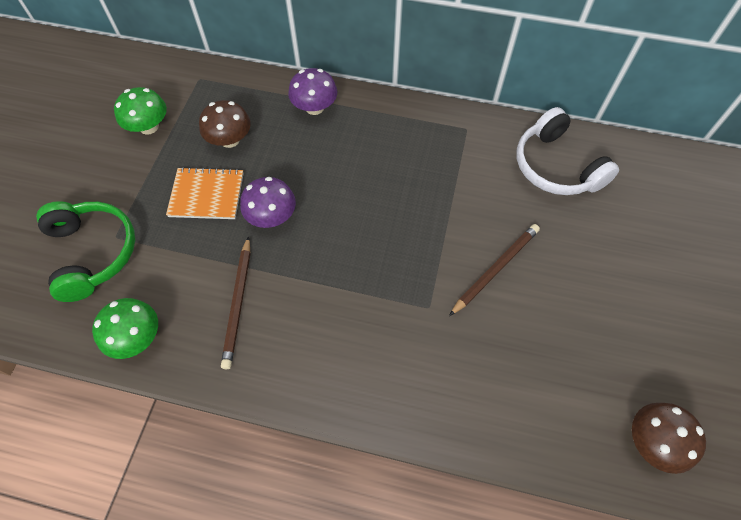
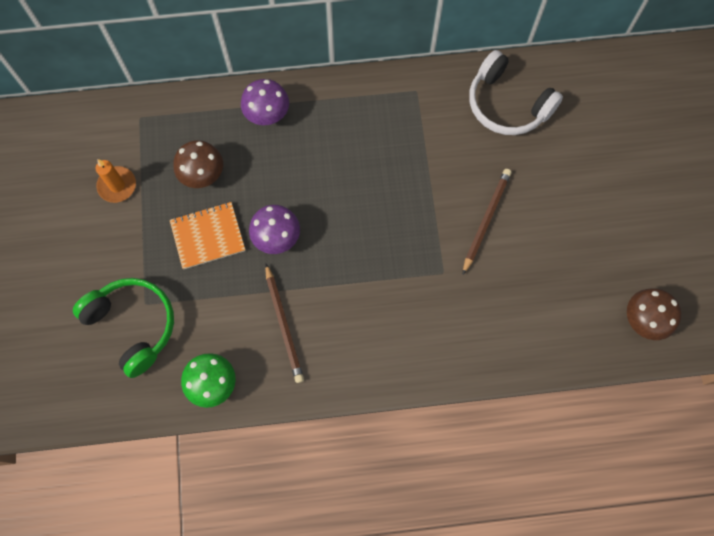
camera: 20 degrees left, 10 degrees up
green mushroom [114,87,167,135] -> orange candle [96,159,136,203]

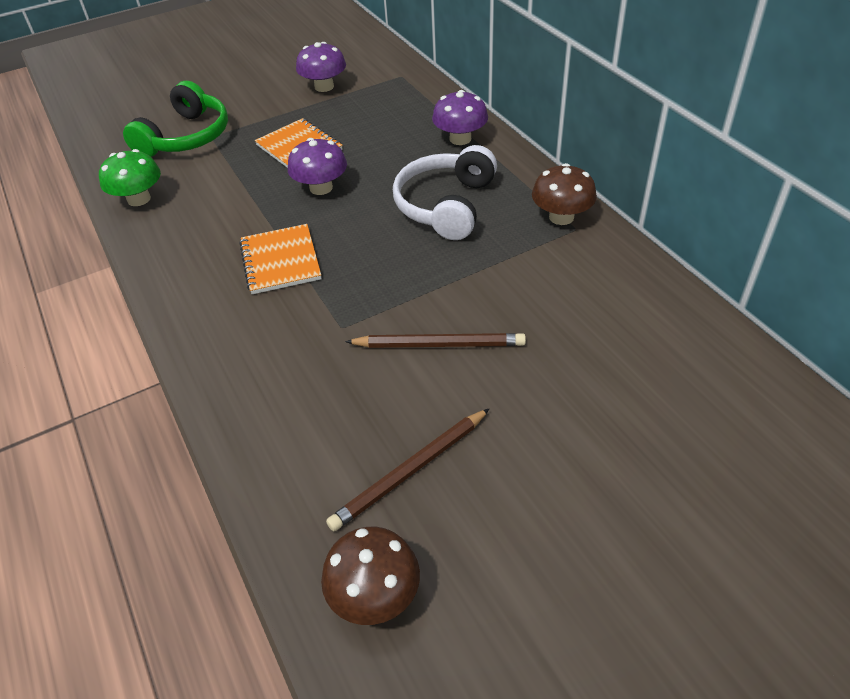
camera: 70 degrees right, 25 degrees down
orange candle [96,159,136,203] -> purple mushroom [296,42,346,92]
brown mushroom [173,140,223,188] -> brown mushroom moved to [532,163,597,225]
brown pencil [265,264,304,383] -> brown pencil moved to [326,408,490,531]
white headphones [469,50,563,135] -> white headphones moved to [393,145,497,240]
none -> orange notebook [240,224,322,294]

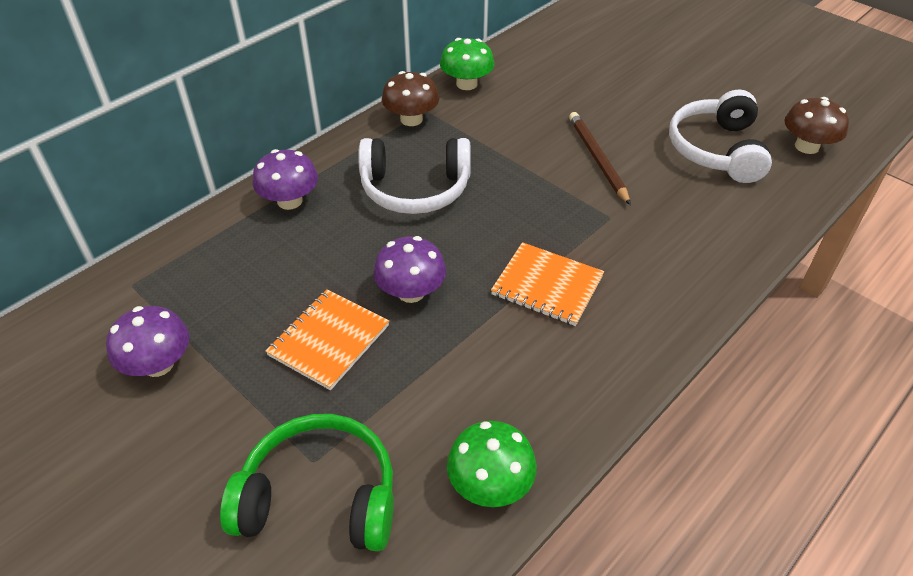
camera: 110 degrees left, 0 degrees up
orange notebook [240,224,322,294] -> orange notebook turned 60 degrees clockwise [491,242,604,326]
brown pencil [326,408,490,531] -> white headphones [669,90,772,183]
none -> green mushroom [440,38,495,90]

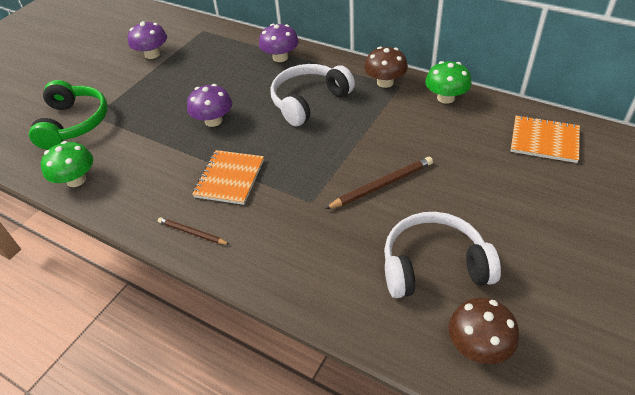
camera: 80 degrees right, 0 degrees up
orange notebook [265,289,389,390] -> orange notebook moved to [511,115,580,163]
white headphones [358,138,471,214] -> white headphones turned 60 degrees clockwise [271,64,355,126]
none -> brown pencil [158,217,230,245]

